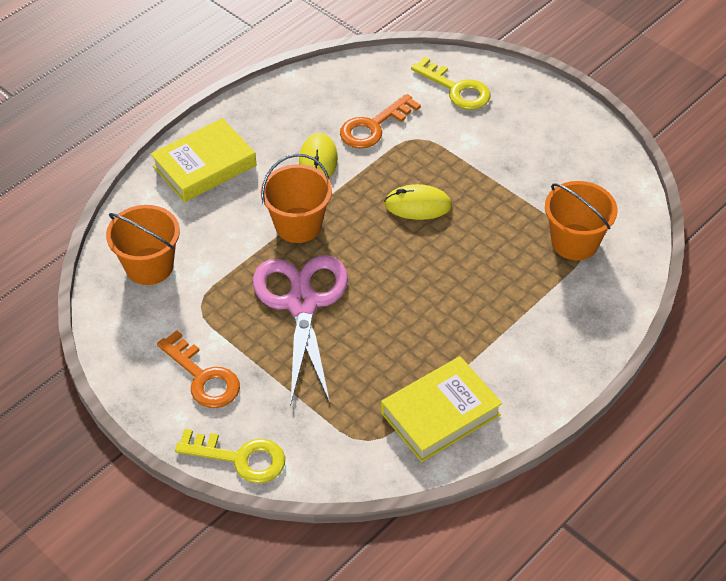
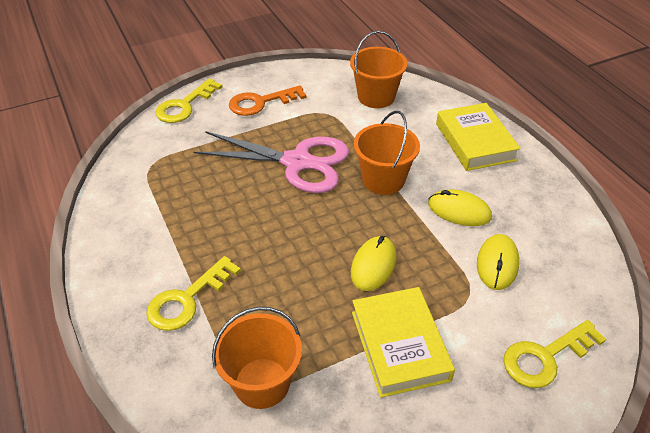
camera: 110 degrees right, 5 degrees down
orange key [340,94,421,148] -> yellow mouse [477,234,519,290]
yellow book [381,356,502,462] -> yellow book moved to [352,287,455,398]
none -> yellow key [146,256,241,331]

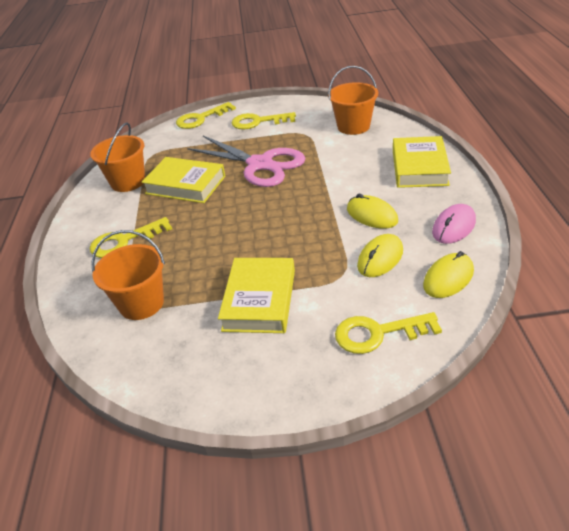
camera: 25 degrees right, 5 degrees down
orange key [229,85,306,116] -> yellow key [232,112,296,129]
yellow mouse [351,236,397,291] -> yellow mouse moved to [423,251,474,298]
orange bucket [354,111,420,195] -> orange bucket moved to [90,122,145,192]
none -> yellow book [142,157,225,203]
none -> pink mouse [432,204,476,244]

